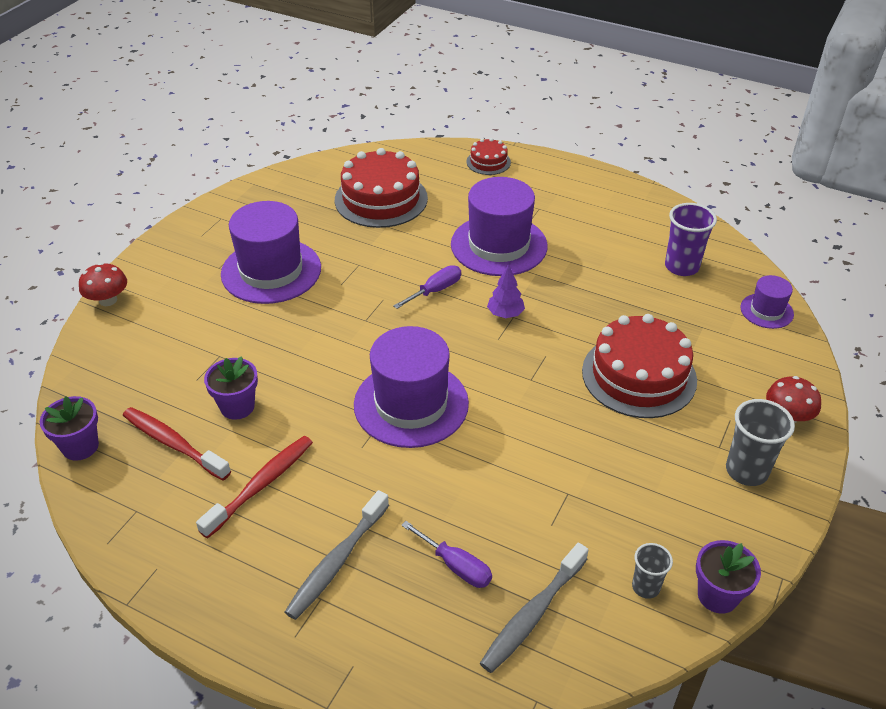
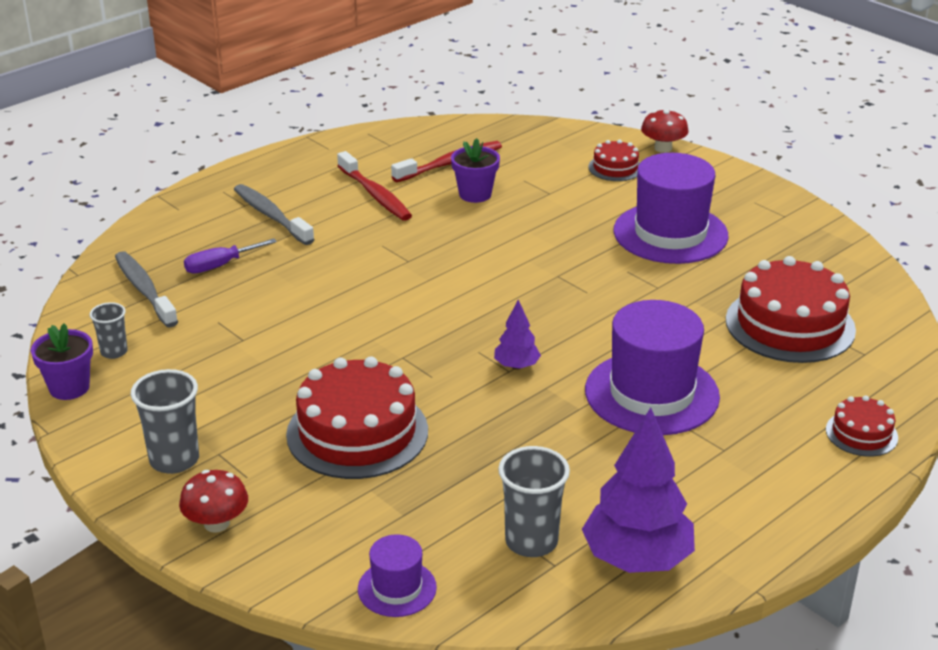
camera: 110 degrees right, 10 degrees down
purple flower pot [40,396,99,461] -> none
purple hat [354,326,469,448] -> none
purple screwdriver [393,265,461,309] -> none
purple cup [665,203,717,276] -> grey cup [498,446,570,557]
none -> purple tree [582,407,695,573]
none -> red cake [588,140,640,181]

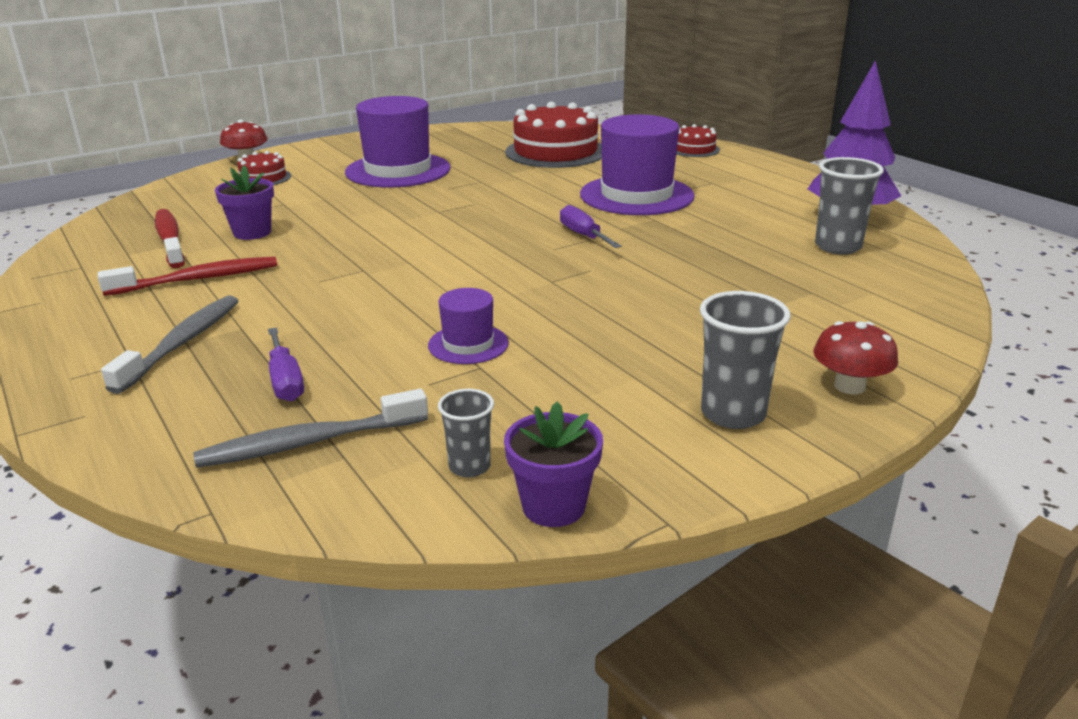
camera: 80 degrees left, 5 degrees down
grey toothbrush [234,184,315,245] -> grey toothbrush turned 135 degrees clockwise [101,295,238,394]
red cake [286,356,428,479] -> none
purple hat [358,534,437,617] -> purple hat moved to [428,288,509,364]
purple tree [494,299,541,370] -> purple screwdriver [560,205,622,248]

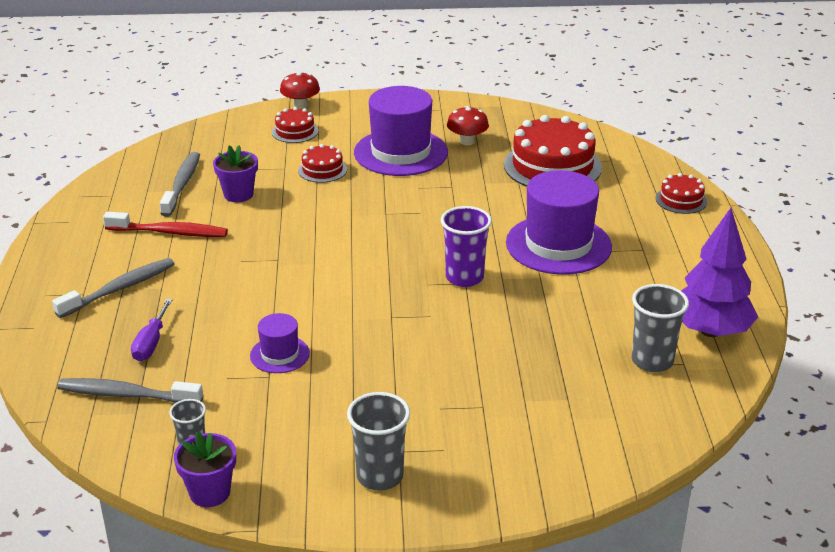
camera: 30 degrees right, 5 degrees up
red toothbrush [155,209,185,268] -> grey toothbrush [160,152,200,217]
purple screwdriver [560,205,622,248] -> purple cup [441,206,492,287]
red mushroom [813,321,898,395] -> red mushroom moved to [447,106,489,145]
none -> red cake [298,144,347,183]

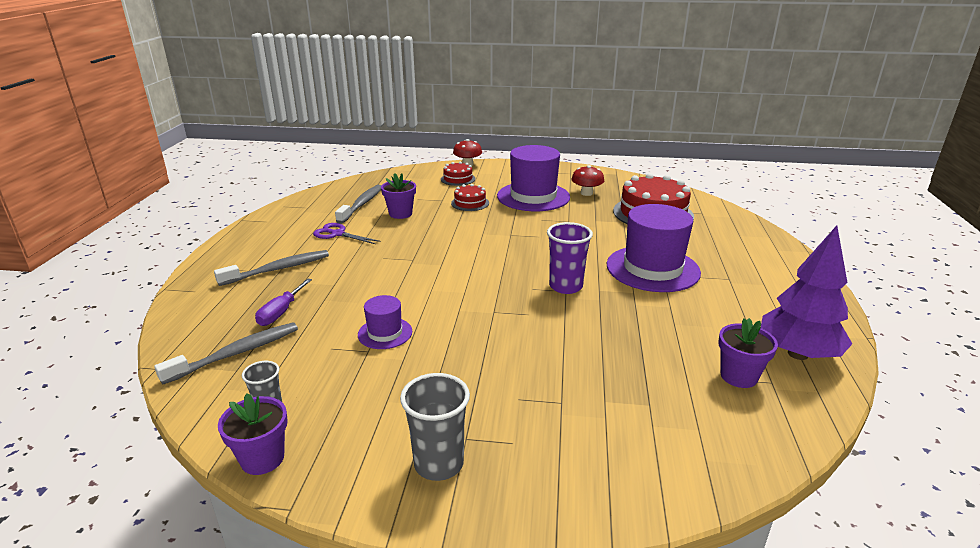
camera: 10 degrees right, 5 degrees down
grey toothbrush [57,378,203,403] -> grey toothbrush turned 120 degrees clockwise [154,322,298,384]
red toothbrush [103,212,228,237] -> purple scissors [313,223,381,244]
grey cup [632,284,689,372] -> purple flower pot [718,318,778,388]
red cake [656,173,707,214] -> none

